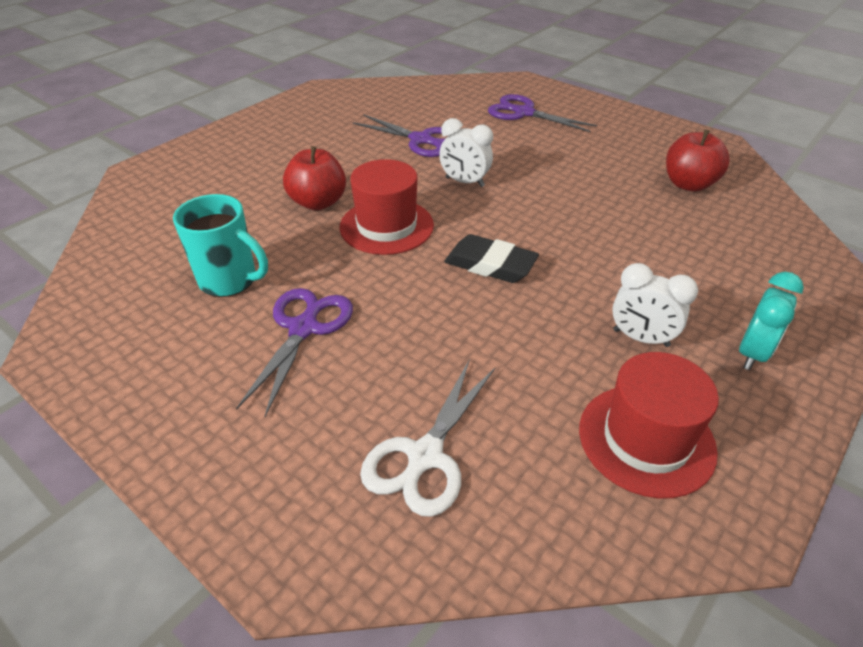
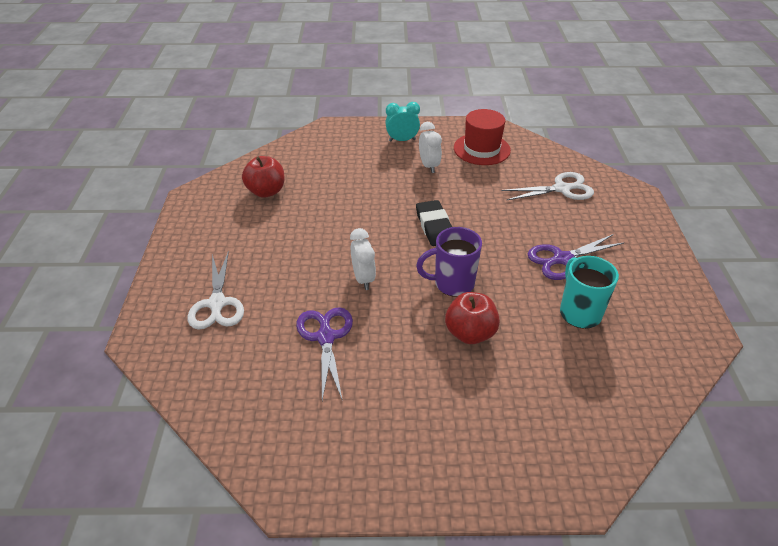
camera: 130 degrees left, 0 degrees up
red hat [340,159,434,255] -> purple mug [416,227,482,297]
purple scissors [488,94,597,132] -> white scissors [188,251,244,330]

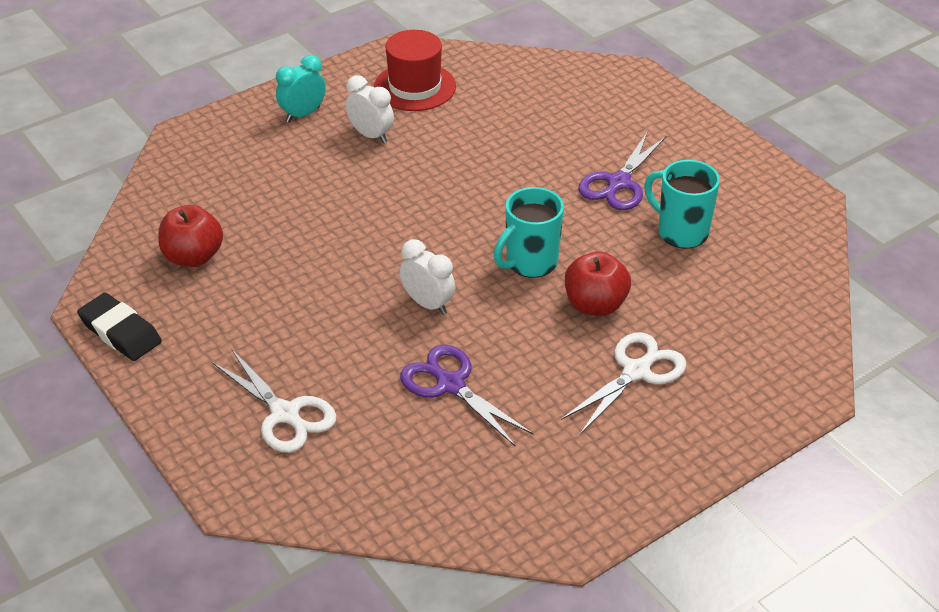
camera: 35 degrees left, 0 degrees up
black eraser [416,200,452,246] -> black eraser moved to [77,293,162,361]
purple mug [416,227,482,297] -> turquoise mug [494,187,564,278]
white scissors [502,172,594,201] -> white scissors moved to [561,332,687,434]

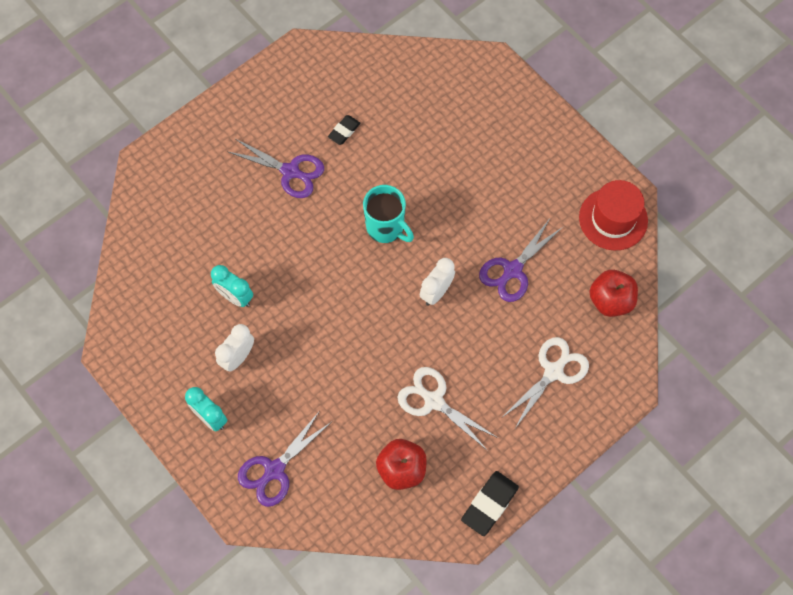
camera: 95 degrees left, 25 degrees up
red hat [374,30,456,111] -> red hat moved to [579,180,648,250]
white scissors [561,332,687,434] -> white scissors moved to [397,367,498,451]
red apple [565,252,631,316] -> red apple moved to [589,270,638,317]
turquoise mug [644,160,720,249] -> black eraser [328,115,361,145]
none -> turquoise clock [211,265,253,307]
none -> purple scissors [238,412,331,507]

